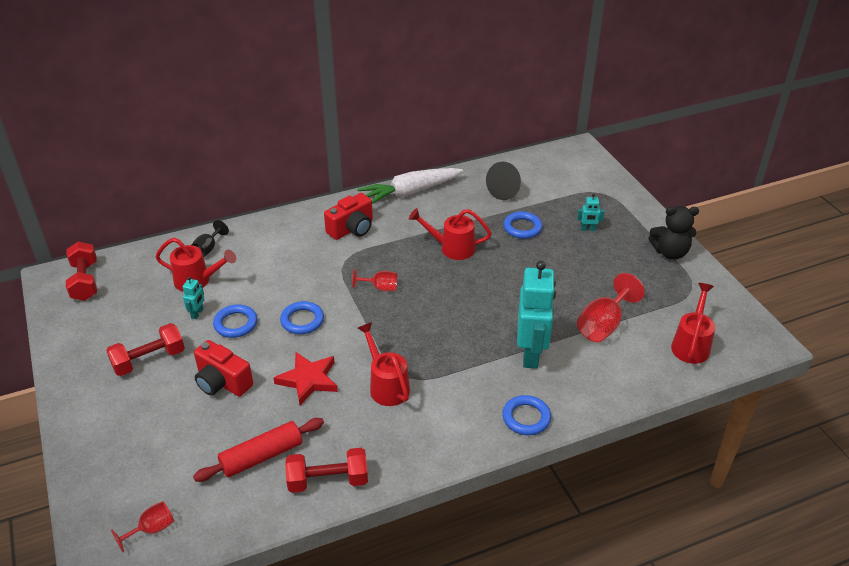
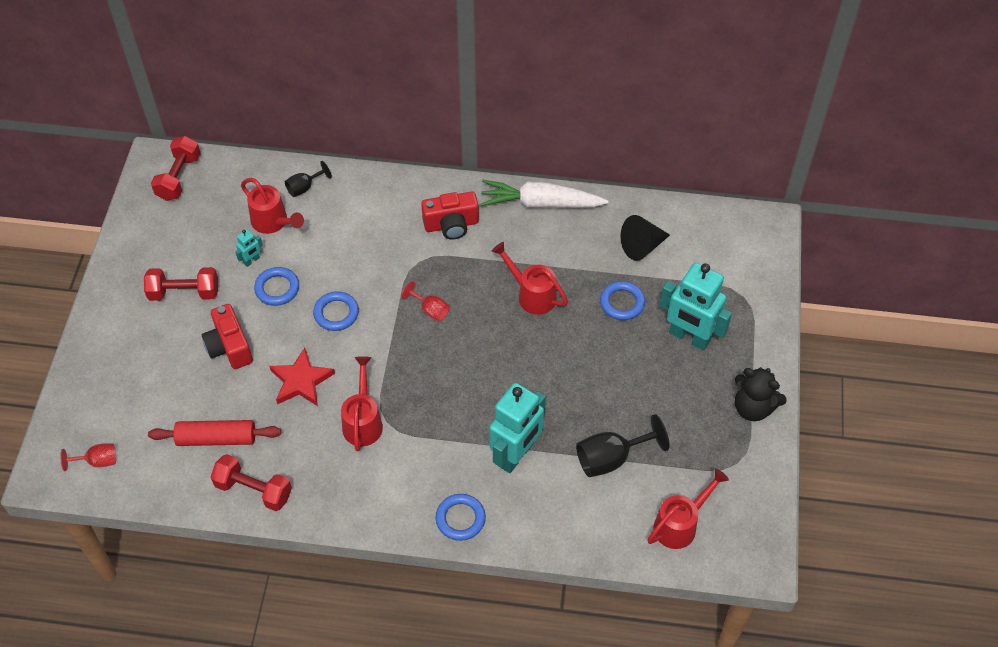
camera: 30 degrees right, 15 degrees up
turquoise robot [577,193,605,231] -> turquoise robot [660,263,732,350], size x2.35
red goblet [577,273,645,342] -> black goblet [576,414,670,477]

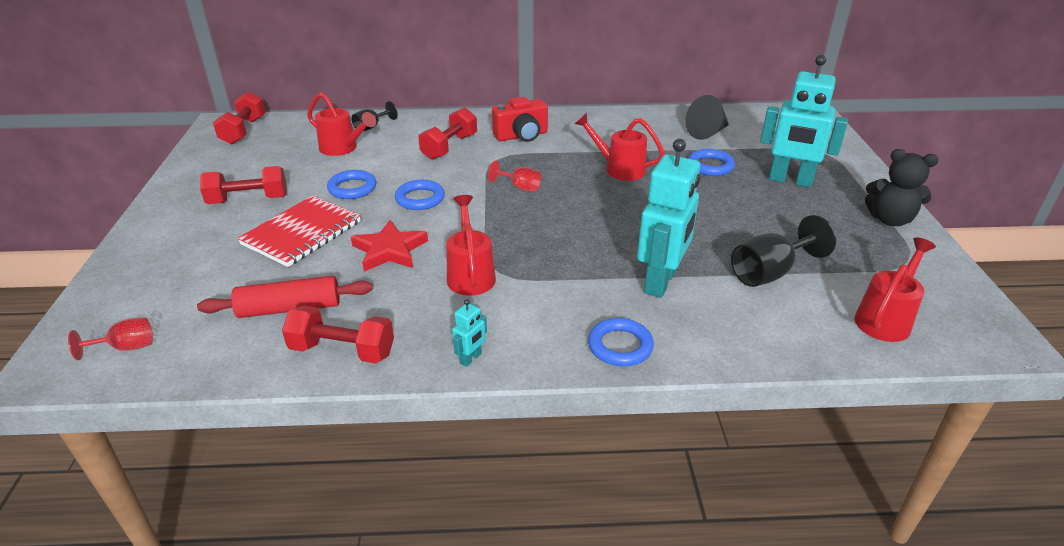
camera: 10 degrees left, 20 degrees down
red camera [202,304,253,369] -> red notebook [237,195,361,267]
turquoise robot [235,229,263,267] -> turquoise robot moved to [452,299,487,367]
white carrot [480,180,609,208] -> none
none -> red dumbbell [419,107,477,160]

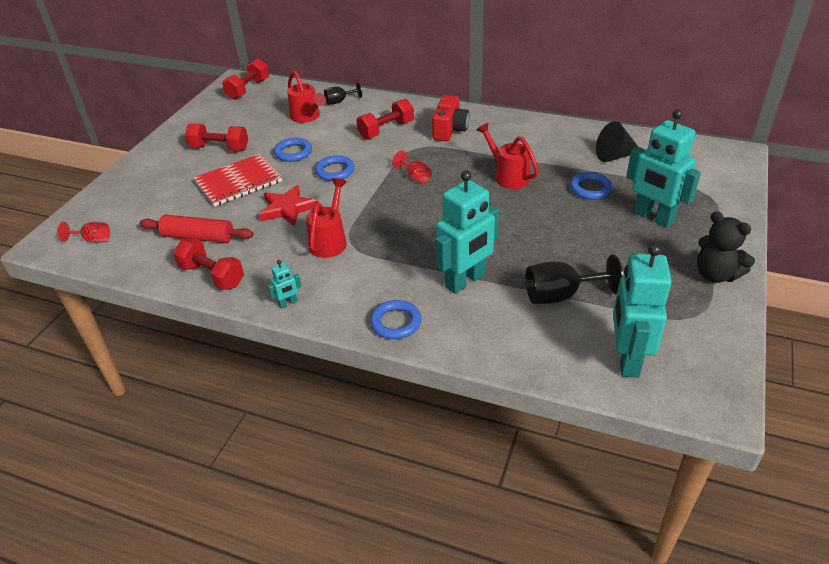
camera: 25 degrees right, 5 degrees up
red camera [492,97,548,142] -> red camera turned 75 degrees counterclockwise [432,95,469,141]
red watering can [854,238,936,342] -> turquoise robot [613,244,672,378]

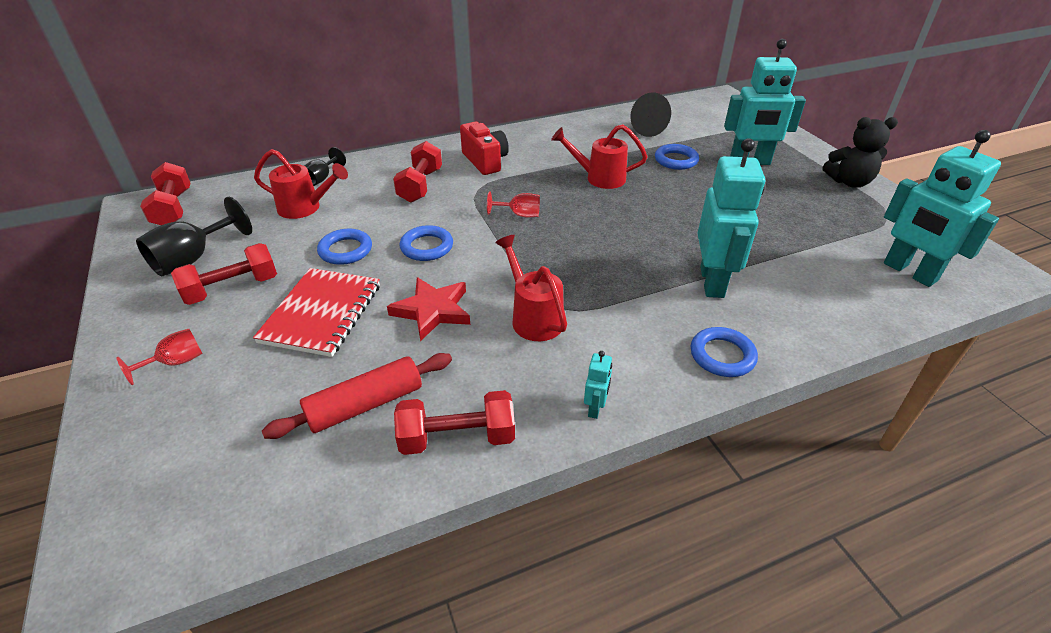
camera: 45 degrees left, 0 degrees up
red goblet [57,222,110,243] -> red goblet moved to [116,329,203,385]
black goblet [526,255,623,304] -> black goblet moved to [136,197,252,276]

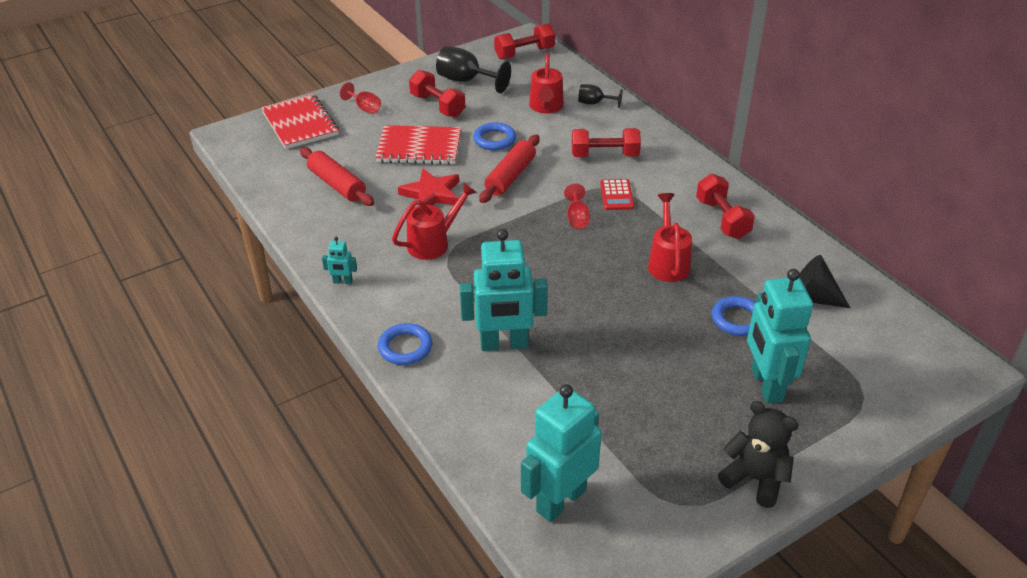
camera: 80 degrees right, 0 degrees up
red dumbbell [394,390,515,455] -> red dumbbell moved to [696,174,755,239]
blue ring [400,225,453,261] -> red rolling pin [479,135,540,203]
red camera [460,122,509,175] -> none
black teddy bear [823,117,898,188] -> black teddy bear turned 135 degrees clockwise [718,401,799,508]
none -> red notebook [261,94,339,149]
none -> red calculator [600,179,634,210]

